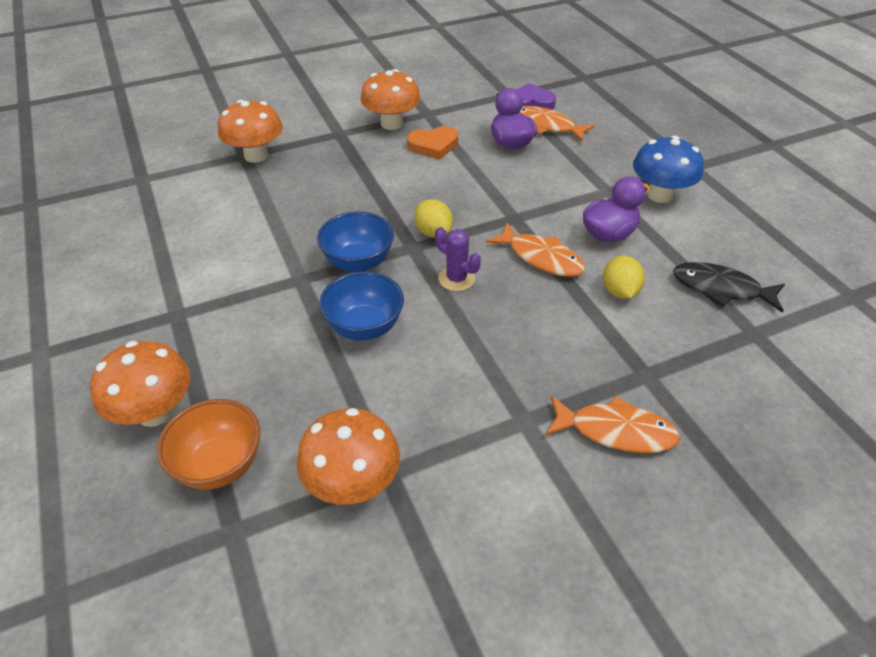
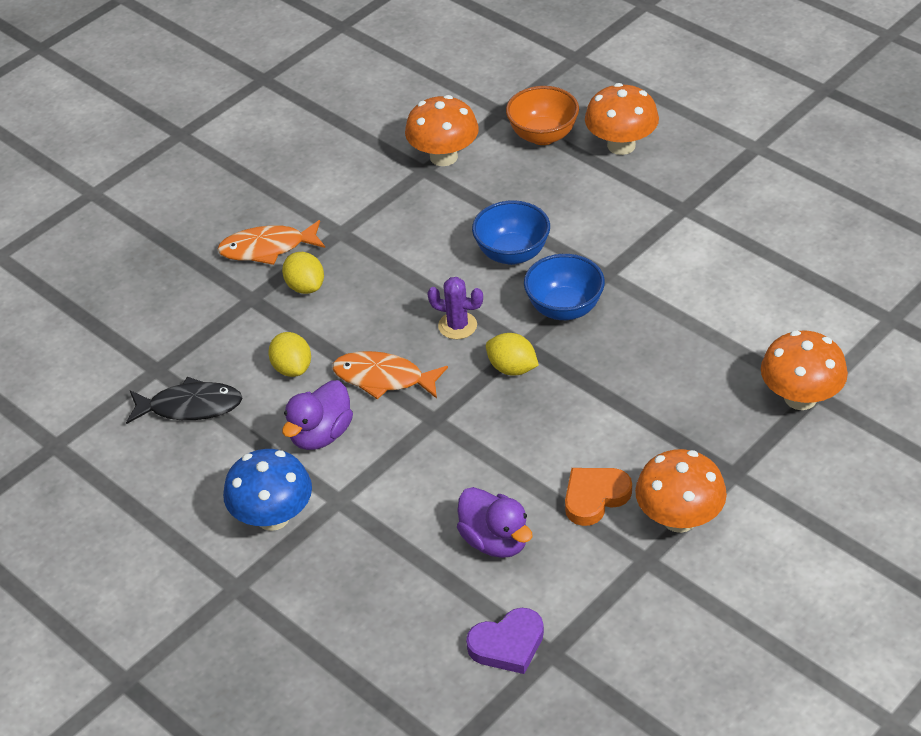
camera: 160 degrees right, 0 degrees up
orange fish [520,106,595,141] -> none
none -> yellow lemon [282,252,324,294]

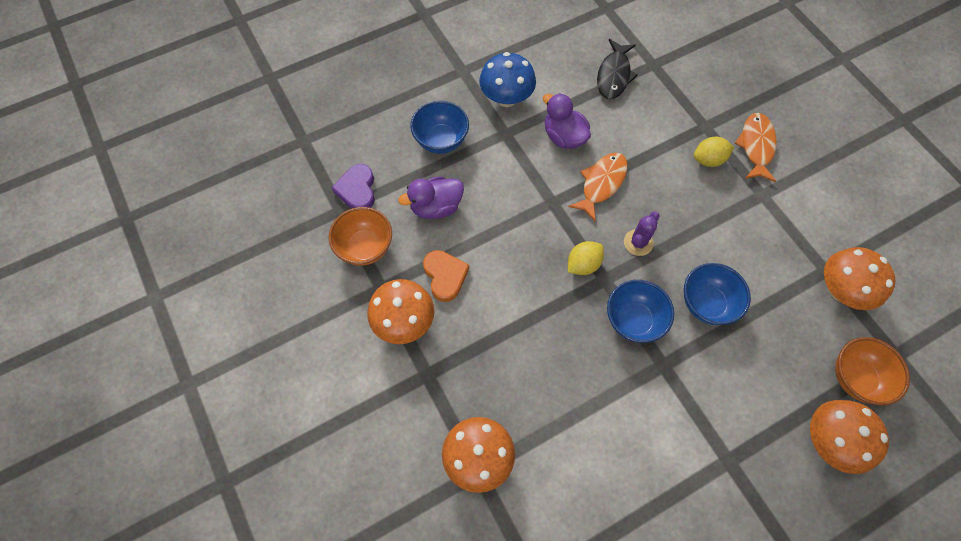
camera: 105 degrees right, 20 degrees up
yellow lemon [268,332,311,377] -> none
none -> orange bowl [329,207,392,266]
none -> blue bowl [410,101,469,154]

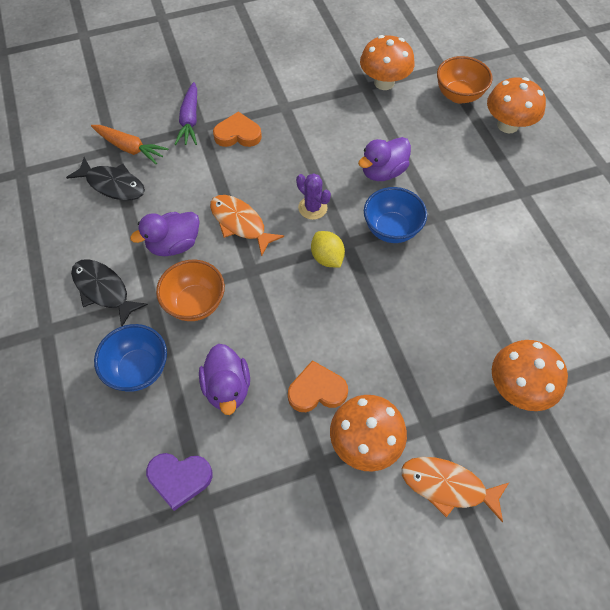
camera: 80 degrees left, 5 degrees down
orange bowl [329,207,392,266] -> orange bowl moved to [156,260,225,321]
blue mushroom [479,52,536,107] -> black fish [71,259,148,327]
blue bowl [684,263,751,325] -> purple duck [358,137,411,181]
yellow lemon [694,137,734,167] -> orange heart [213,111,262,147]
orange fish [734,113,776,182] -> orange fish moved to [401,457,509,522]
none -> orange carrot [91,125,168,164]
none -> purple carrot [174,82,197,145]

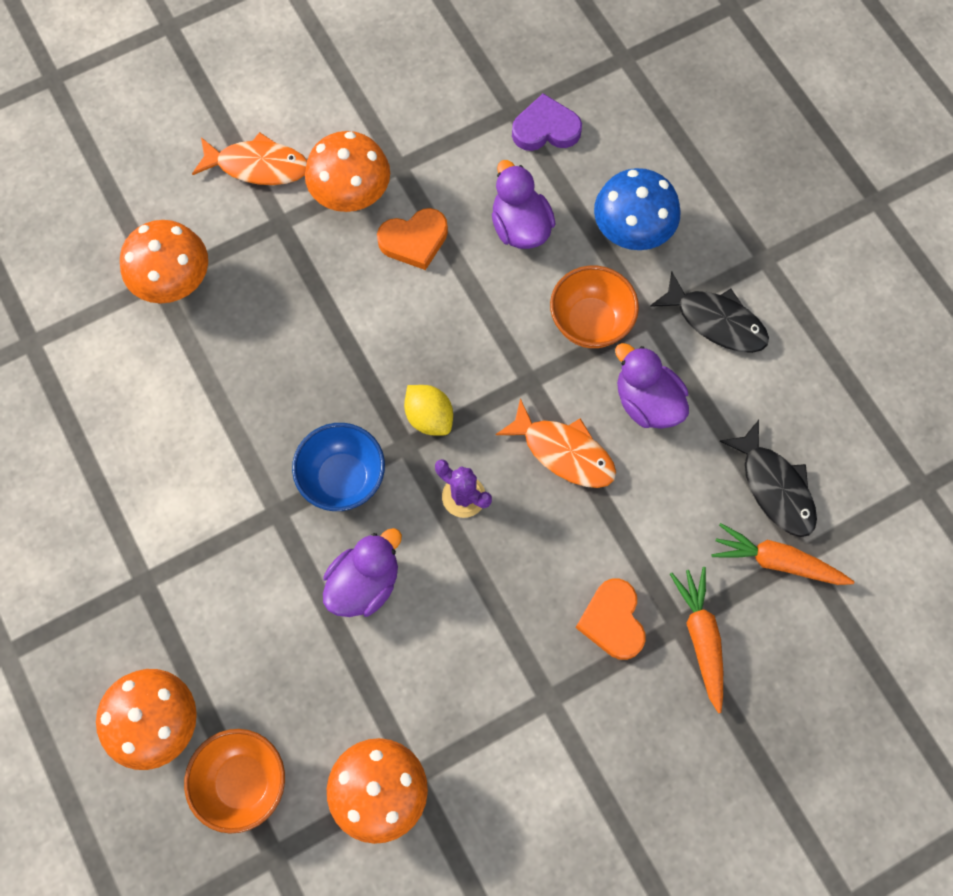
camera: 170 degrees right, 10 degrees up
black fish [66,157,145,200] -> black fish turned 135 degrees counterclockwise [720,420,817,537]
blue bowl [94,324,167,392] -> blue mushroom [594,168,681,250]
purple duck [130,212,200,256] -> purple duck turned 90 degrees counterclockwise [615,343,689,429]
purple carrot [174,82,197,145] -> orange carrot [670,567,723,713]
orange heart [213,111,262,147] -> orange heart turned 90 degrees clockwise [576,579,645,660]

